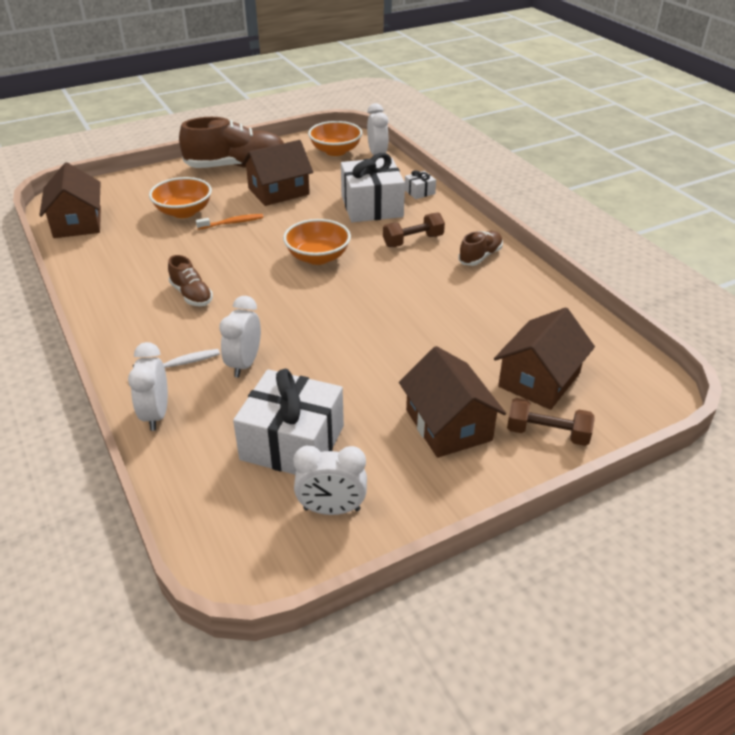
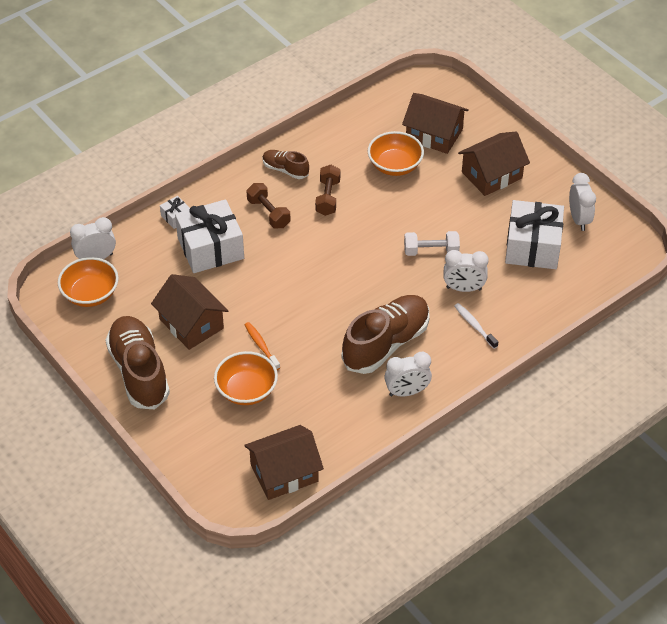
camera: 100 degrees left, 10 degrees up
white clock [128,342,168,431] -> white clock moved to [384,352,432,396]
brown shoe [168,255,213,306] -> brown shoe [341,295,429,374], size x1.96
orange bowl [283,219,351,265] -> orange bowl moved to [368,131,424,176]
brown dumbbell [507,398,595,446] -> brown dumbbell moved to [315,165,340,216]
none -> white dumbbell [404,231,460,256]

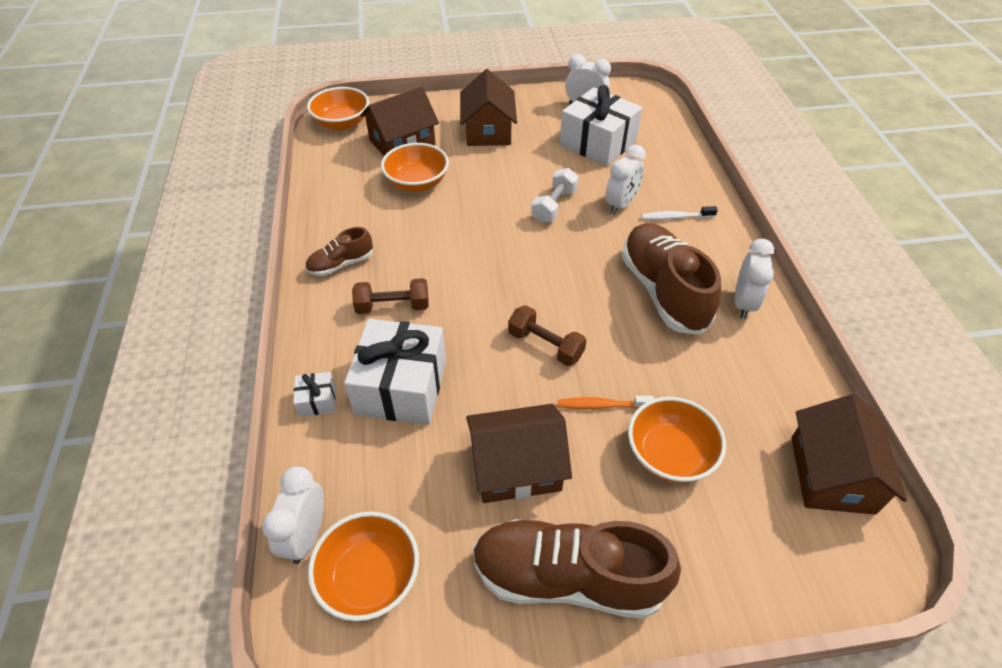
camera: 60 degrees left, 0 degrees up
brown dumbbell [315,165,340,216] -> brown dumbbell moved to [508,305,586,366]
none -> orange bowl [307,87,369,130]

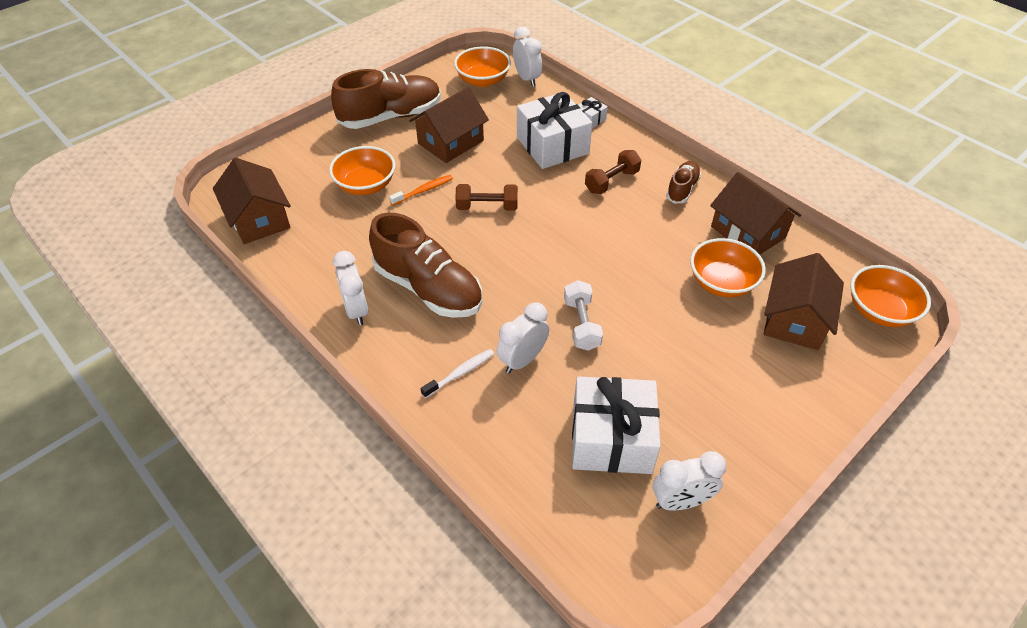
camera: 145 degrees right, 0 degrees up
brown house [460,69,517,146] -> brown house moved to [710,172,801,255]
white clock [605,145,646,215] -> white clock turned 45 degrees clockwise [497,303,549,373]

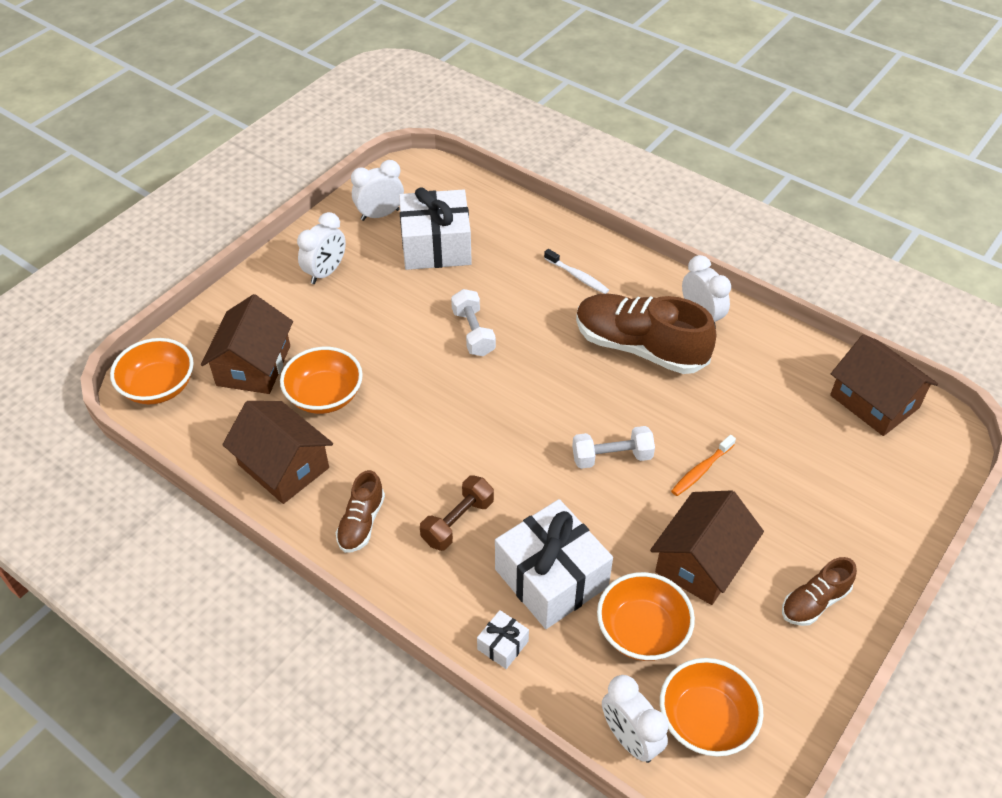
camera: 170 degrees right, 0 degrees up
orange bowl [329,146,396,195] -> orange bowl moved to [597,572,695,661]
brown shoe [331,69,441,129] -> brown shoe [782,557,857,626], size x0.51
white toothbrush [421,349,494,398] -> white toothbrush turned 90 degrees counterclockwise [544,249,609,294]
brown dumbbell [456,184,518,211] -> white dumbbell [572,426,655,469]
white clock [497,303,549,373] -> white clock moved to [297,212,346,284]

